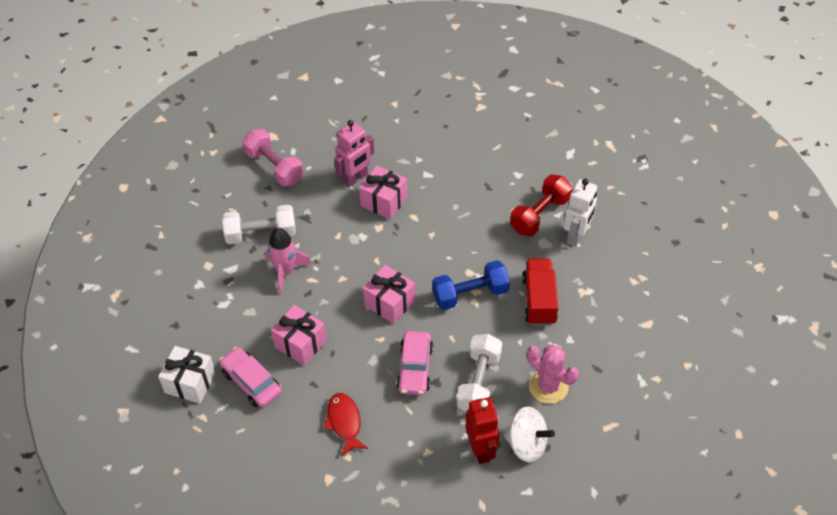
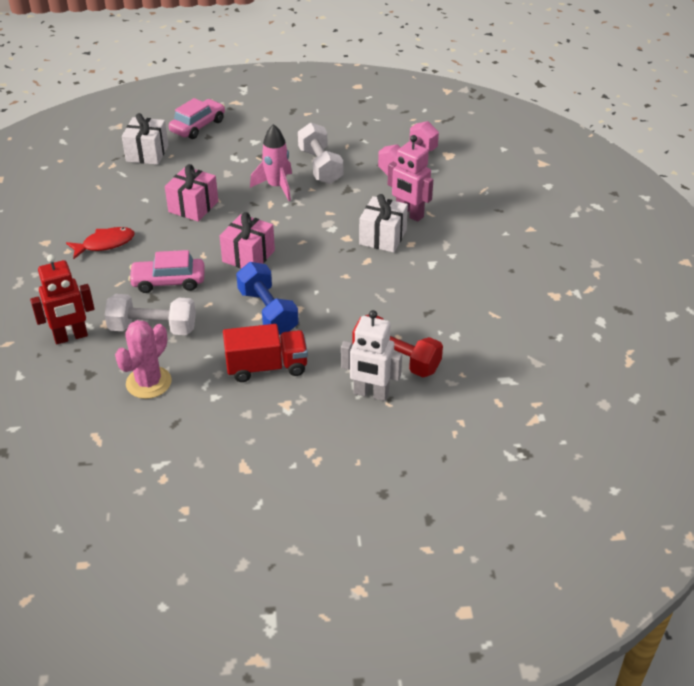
camera: 80 degrees right, 10 degrees down
pink car [219,347,282,408] -> pink car moved to [169,98,225,139]
pink gift [359,165,407,220] -> white gift [359,194,408,253]
white spinning top [504,407,555,462] -> none

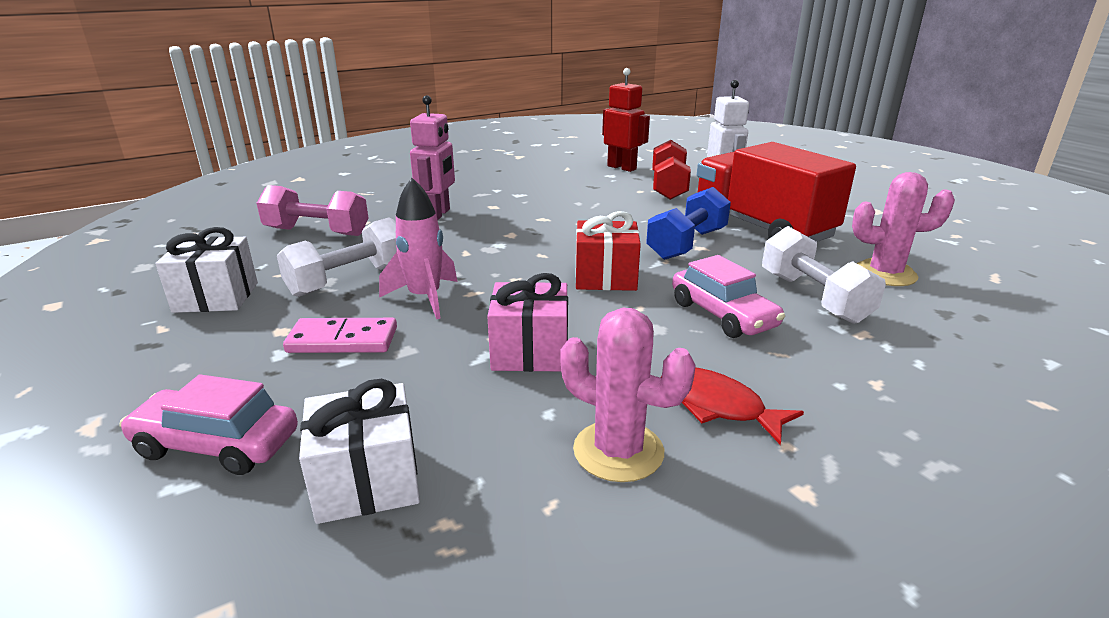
camera: 115 degrees left, 15 degrees down
red robot [30,254,95,344] -> red robot moved to [602,68,650,172]
pink gift [220,212,275,269] -> red gift [575,211,641,291]
red truck [223,324,308,382] -> red truck [697,142,856,242], size x1.57
white gift [359,194,408,253] -> white gift moved to [155,227,258,313]
none -> pink domino [283,318,397,353]
none -> pink cactus [560,308,696,482]

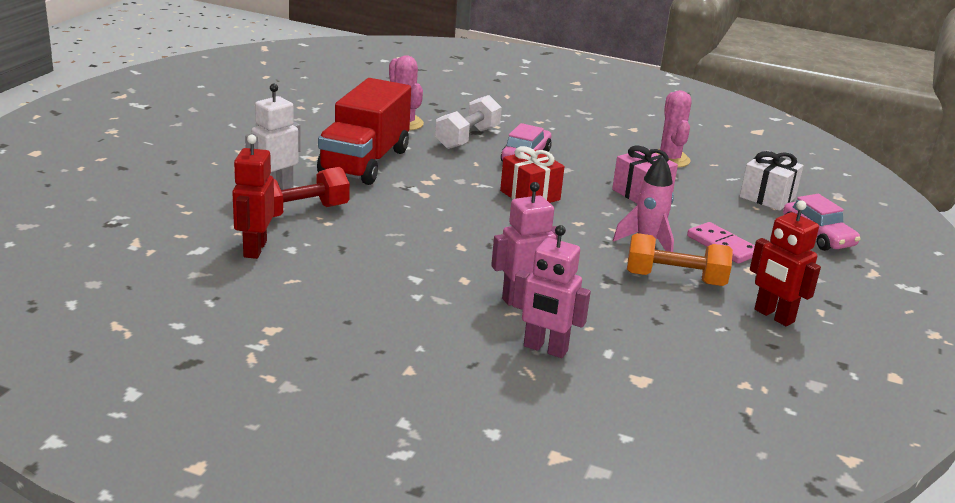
camera: 130 degrees left, 0 degrees up
white gift [155,227,258,313] -> red robot [750,200,821,326]
pink dumbbell [257,185,368,236] -> none
white dumbbell [277,217,397,297] -> orange dumbbell [627,233,733,286]
blue dumbbell [646,187,731,260] -> none
red fish [661,367,804,445] -> none
none -> pink robot [512,225,591,358]

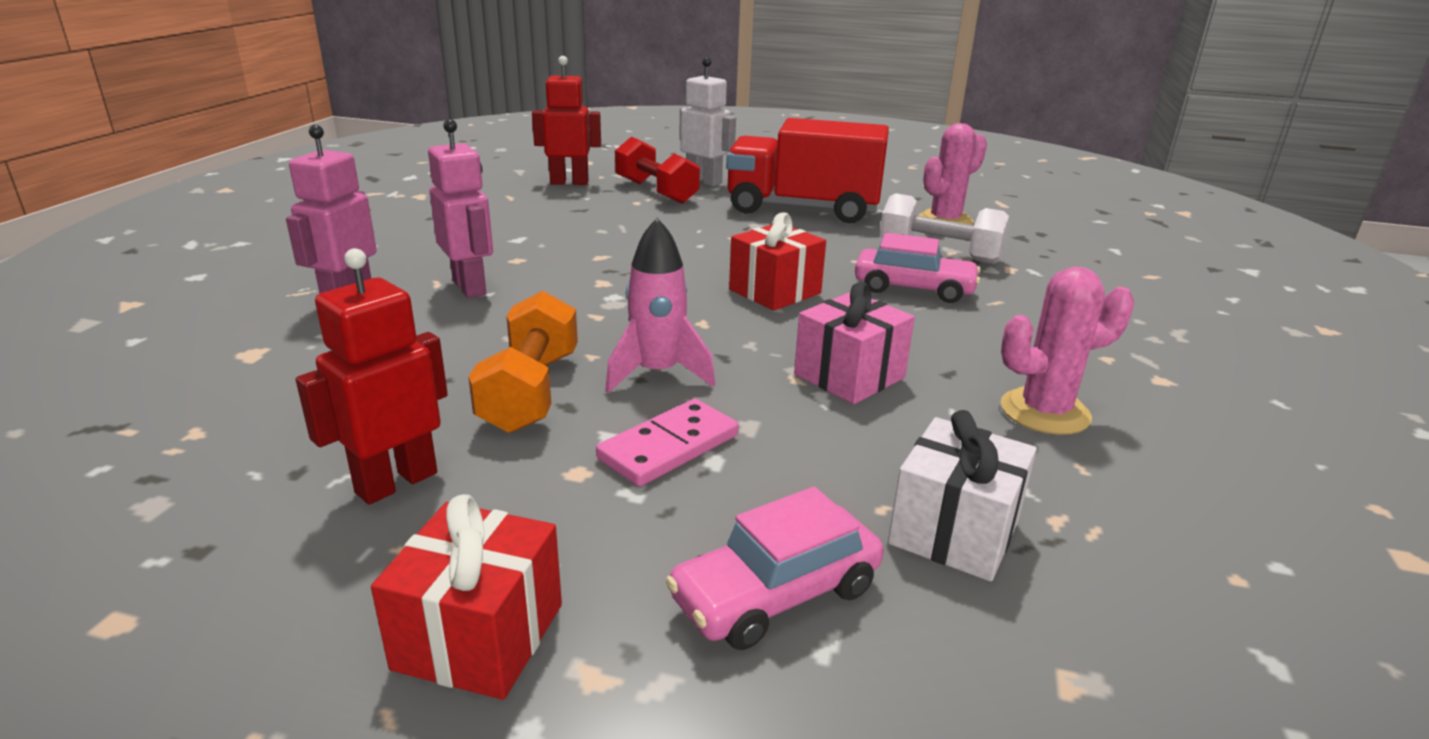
camera: 85 degrees right, 0 degrees up
none -> red gift [371,494,562,700]

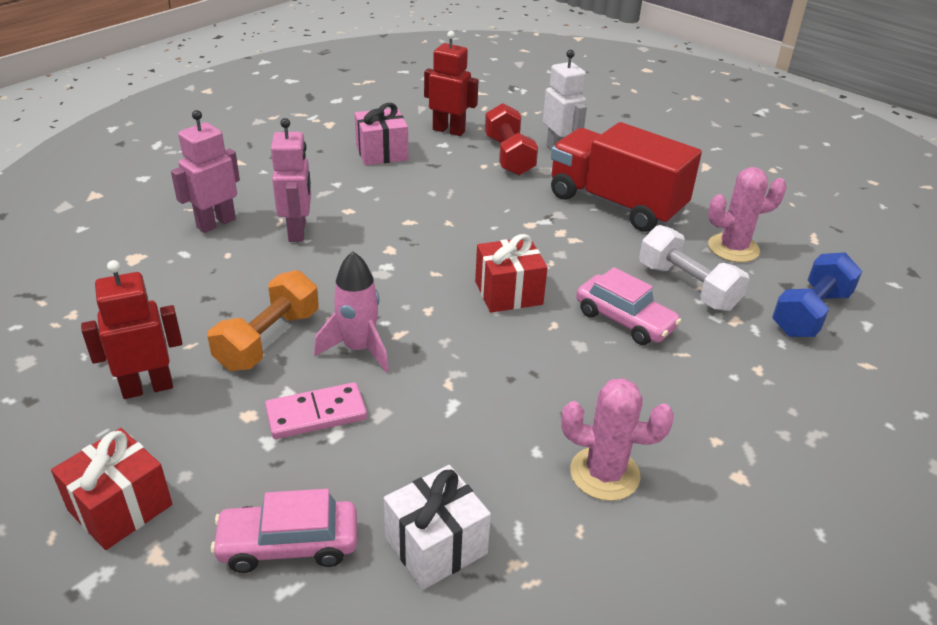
camera: 25 degrees right, 10 degrees up
pink gift [794,282,915,404] -> pink gift moved to [354,103,408,165]
none -> blue dumbbell [772,252,862,337]

